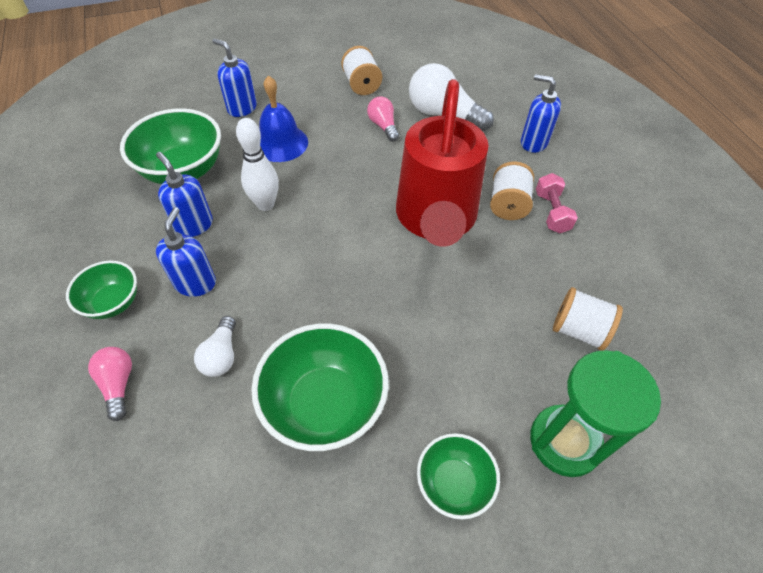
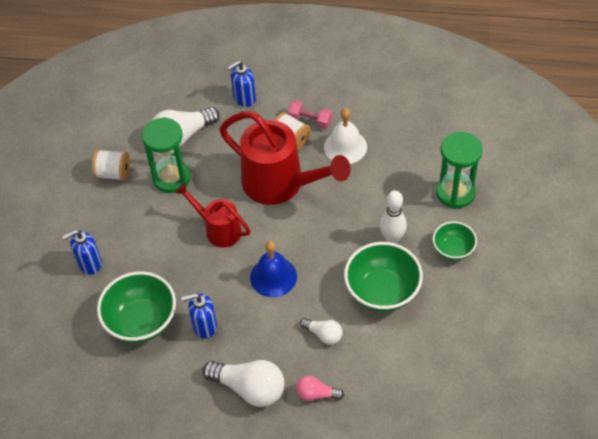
camera: 60 degrees left, 0 degrees up
green bowl [66,260,137,319] -> white light bulb [203,360,285,407]
blue soap dispenser [156,207,216,297] -> none
white bowling pin [236,118,279,211] -> white bowling pin moved to [380,190,407,244]
blue bell [259,75,308,162] -> blue bell moved to [250,241,297,297]
pink light bulb [367,96,399,142] -> green hourglass [142,117,191,193]
white spool [553,287,623,351] -> none
none -> red watering can [175,183,250,248]
none -> white bell [324,108,367,164]

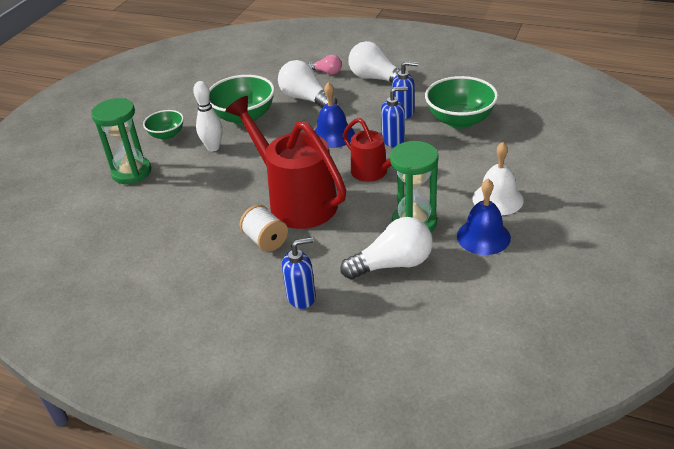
camera: 165 degrees left, 15 degrees down
blue soap dispenser [62,230,102,275] -> blue soap dispenser moved to [381,86,408,147]
white spool [92,149,130,181] -> blue bell [457,179,511,255]
pink dumbbell [288,100,332,129] -> none
white light bulb [300,318,343,345] -> white light bulb [278,60,337,108], size x1.83
white bell [324,108,367,164] -> white bell moved to [472,142,524,215]

